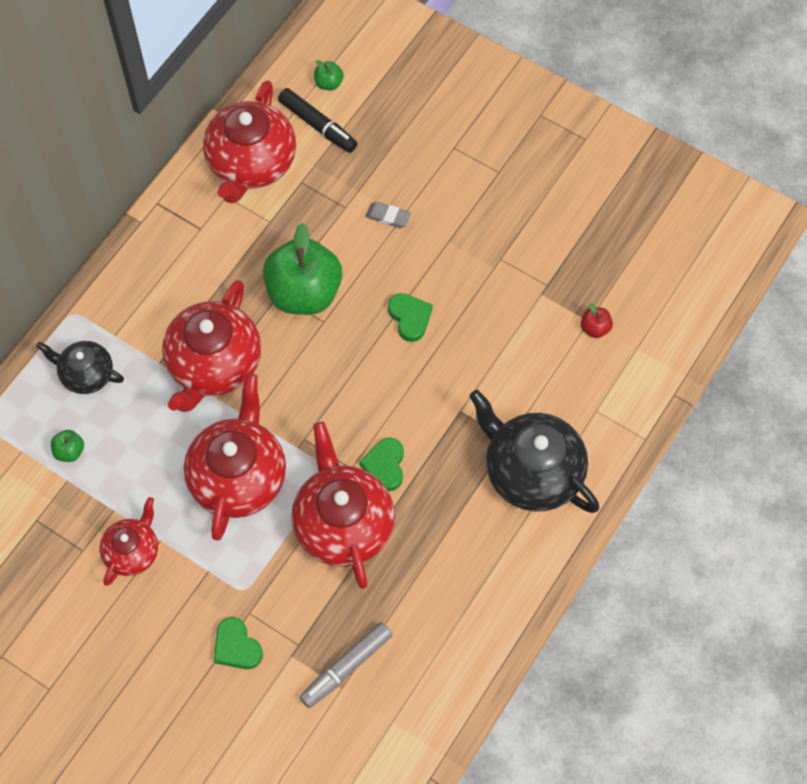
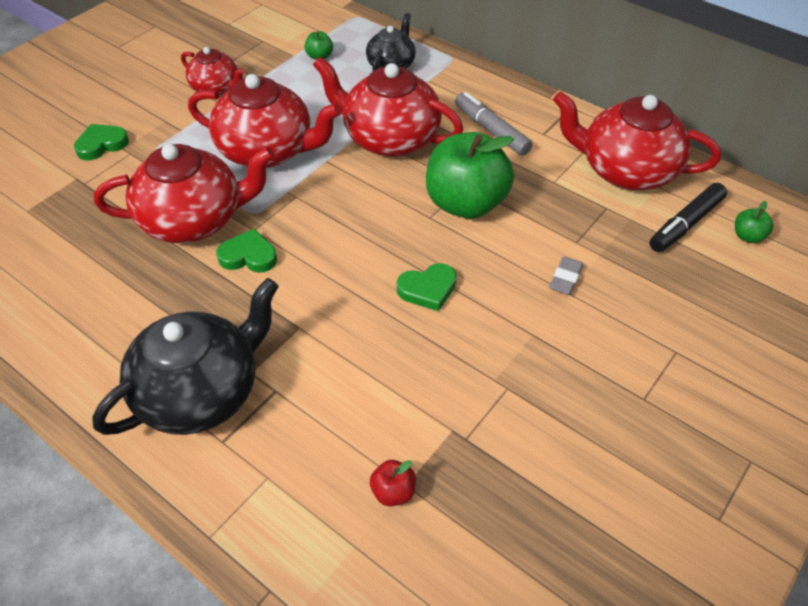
camera: 95 degrees right, 15 degrees down
grey marker [300,622,393,708] -> grey marker moved to [455,92,533,156]

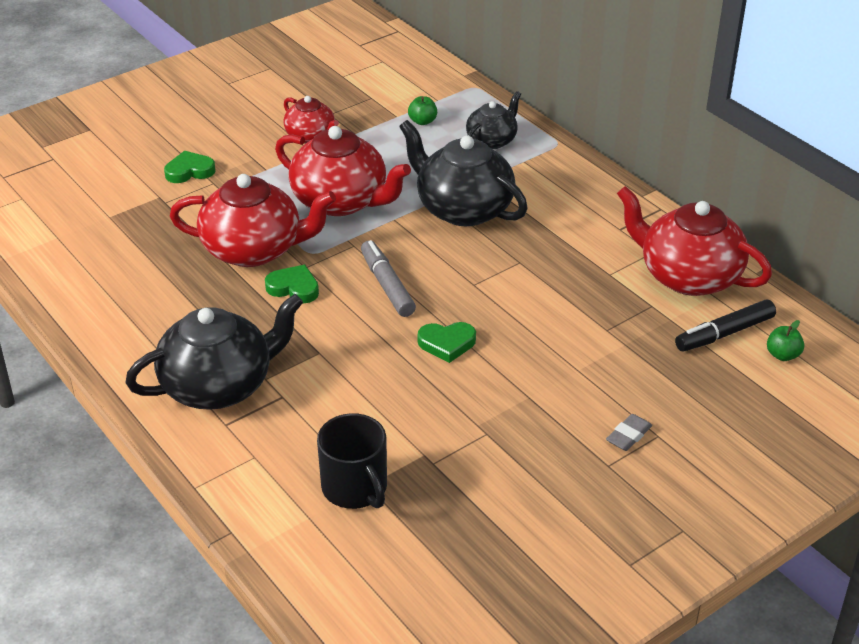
camera: 15 degrees right, 10 degrees down
red teapot [313,57,463,157] -> black teapot [399,120,528,226]
red apple [370,460,416,506] -> black mug [317,413,387,509]
green apple [426,132,514,219] -> none
grey marker [455,92,533,156] -> grey marker moved to [361,240,416,317]
grey eraser [549,257,584,295] -> grey eraser moved to [606,414,652,451]

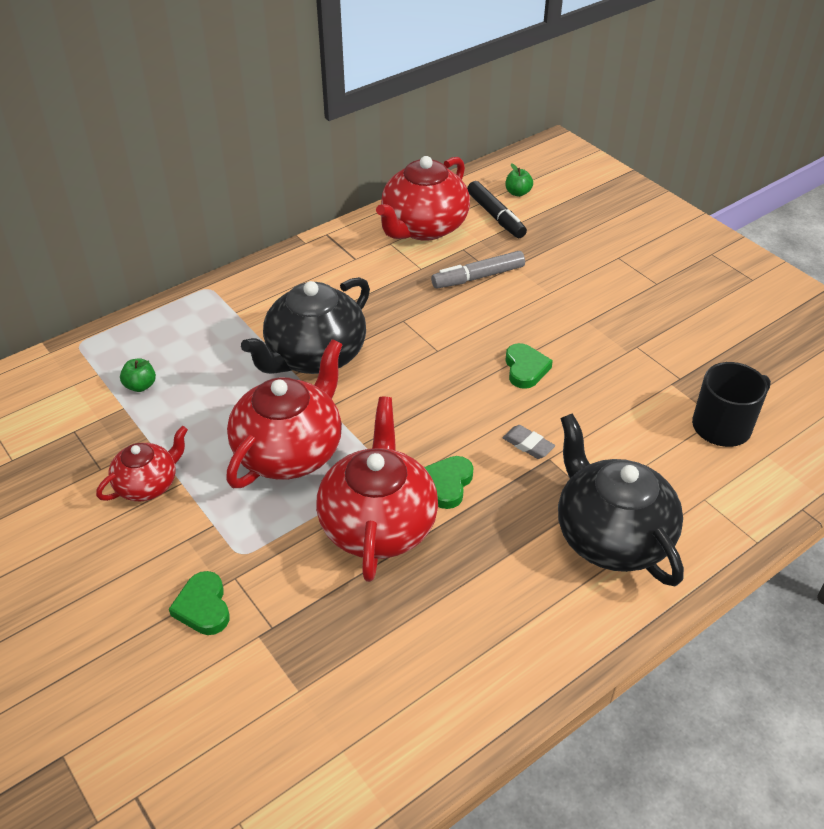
camera: 90 degrees left, 5 degrees up
grey marker [361,240,416,317] -> grey marker moved to [431,251,525,288]
black teapot [466,91,521,149] -> none
grey eraser [606,414,652,451] -> grey eraser moved to [502,425,555,459]

